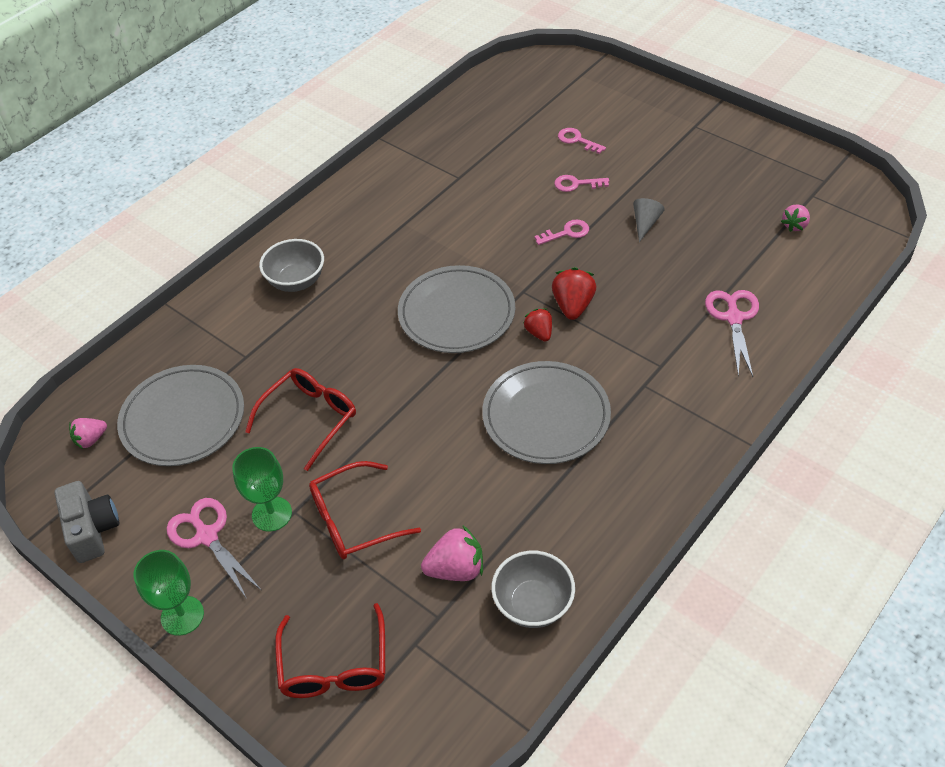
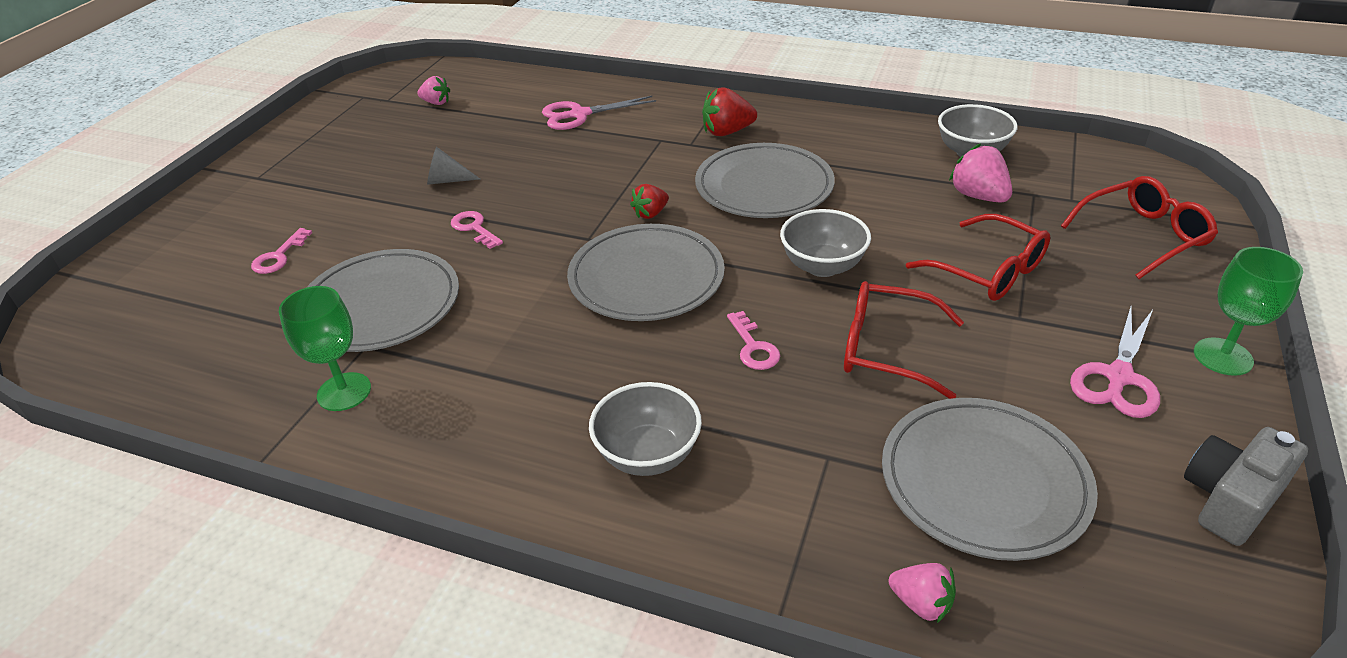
camera: 110 degrees left, 10 degrees down
pink strawberry [69,418,107,449] -> pink strawberry moved to [889,563,956,623]
green goblet [232,447,292,532] -> green goblet moved to [279,286,371,411]
red strawberry [552,267,596,320] -> red strawberry moved to [702,87,757,136]
pink key [554,175,609,192] -> pink key moved to [727,311,780,370]
none -> grey plate [306,249,459,352]
none -> grey bowl [780,209,871,277]

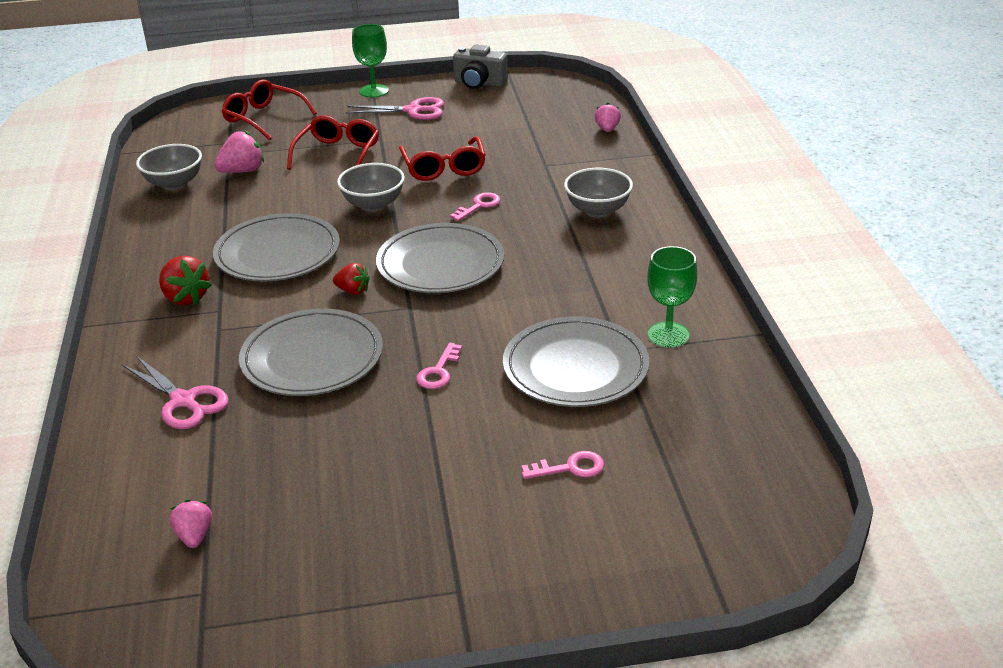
camera: 120 degrees left, 5 degrees down
grey cone [427,147,480,185] -> none
grey plate [882,398,1098,561] -> grey plate moved to [239,309,383,396]
pink strawberry [949,143,1012,203] -> pink strawberry turned 150 degrees counterclockwise [214,130,264,173]

